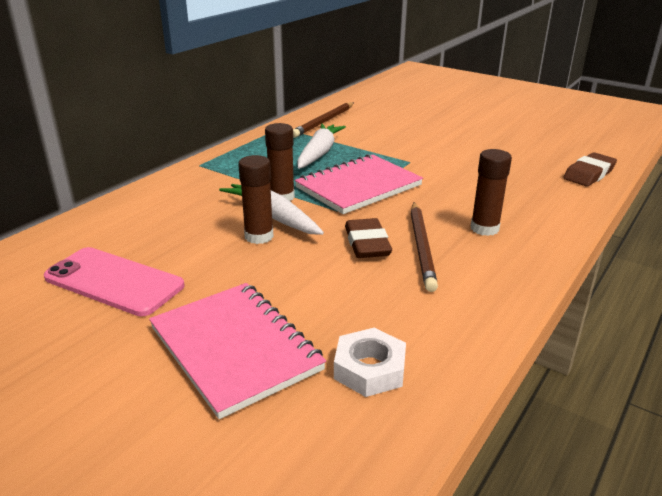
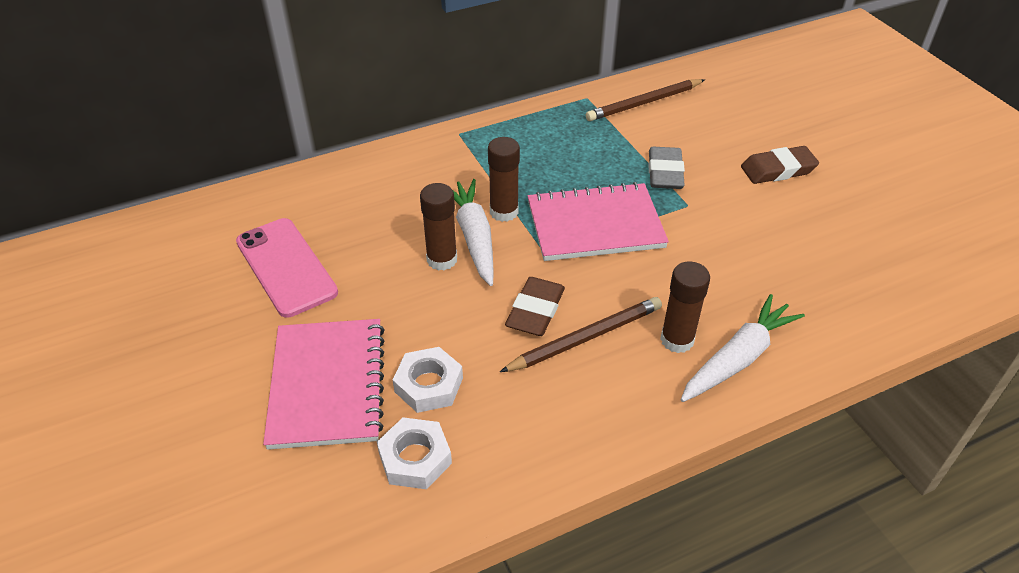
camera: 30 degrees right, 15 degrees up
white carrot [297,123,346,169] -> white carrot moved to [681,294,805,402]
brown pencil [411,202,438,292] -> brown pencil turned 150 degrees counterclockwise [500,297,662,372]
brown eraser [563,152,617,186] -> brown eraser moved to [741,146,819,184]
none -> white nut [393,347,463,413]
none -> grey eraser [648,147,685,189]

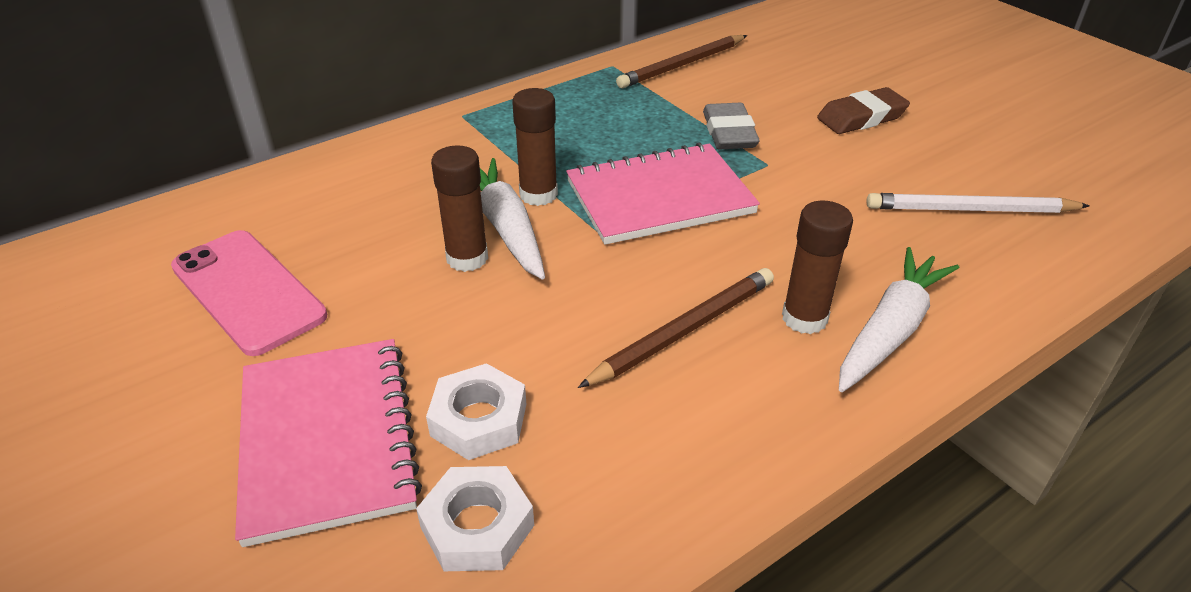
camera: 10 degrees left, 5 degrees down
brown eraser [505,277,565,336] -> none
none -> white pencil [866,193,1090,213]

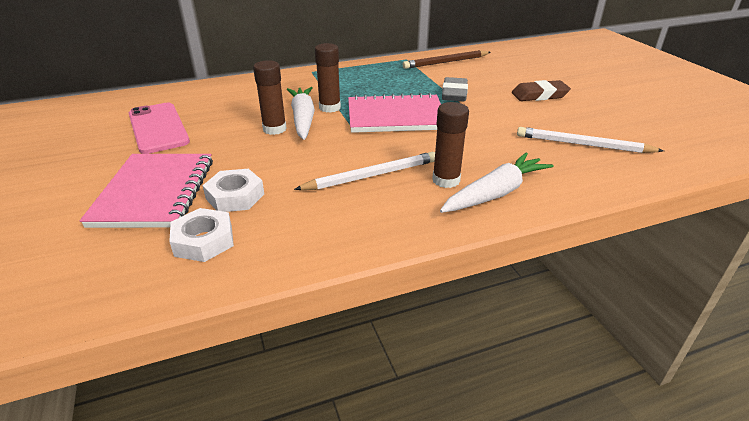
camera: 15 degrees right, 5 degrees down
brown pencil [578,268,774,388] -> white pencil [294,152,435,190]

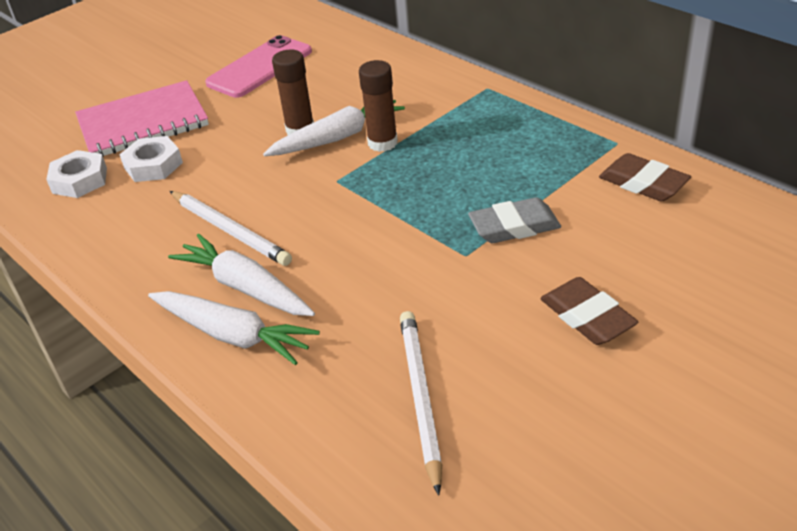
camera: 70 degrees right, 5 degrees up
pink notebook [348,93,441,133] -> none
brown pencil [403,50,491,69] -> brown eraser [599,153,691,201]
brown glue stick [432,102,469,188] -> white carrot [168,234,315,316]

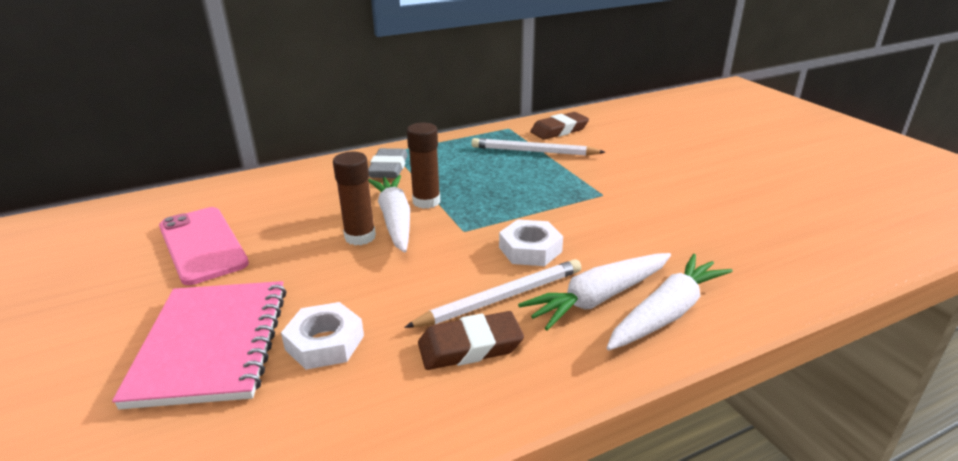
camera: 75 degrees left, 10 degrees down
white nut [46,150,107,198] -> white nut moved to [499,219,563,266]
white pencil [400,311,442,496] -> white pencil moved to [471,138,605,156]
grey eraser [468,197,561,243] -> grey eraser moved to [368,148,408,178]
brown eraser [540,277,638,345] -> brown eraser moved to [418,311,524,370]

